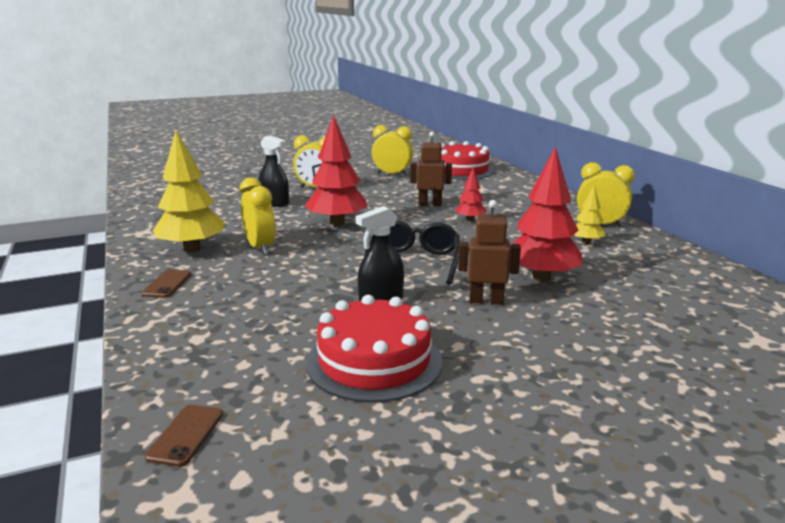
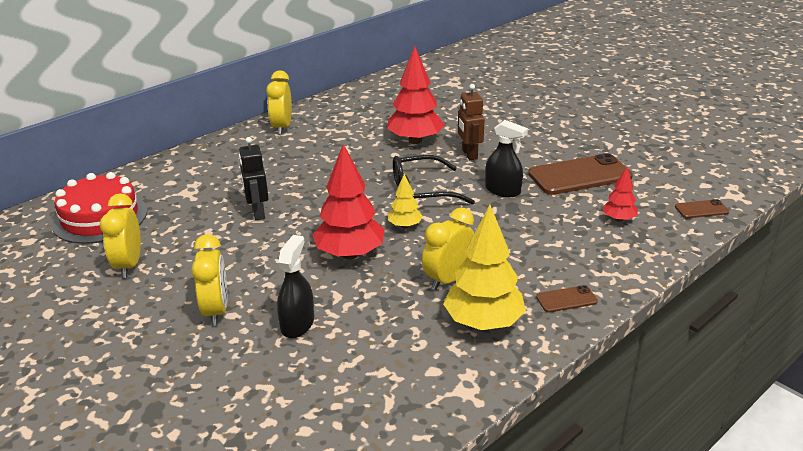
camera: 110 degrees left, 10 degrees up
red cake [306,295,443,403] -> brown phone [528,153,633,195]
brown robot [410,132,452,206] -> black robot [239,137,269,220]
red tree [455,168,486,222] -> red tree moved to [602,167,638,222]
yellow tree [574,185,606,244] -> yellow tree moved to [388,174,423,228]

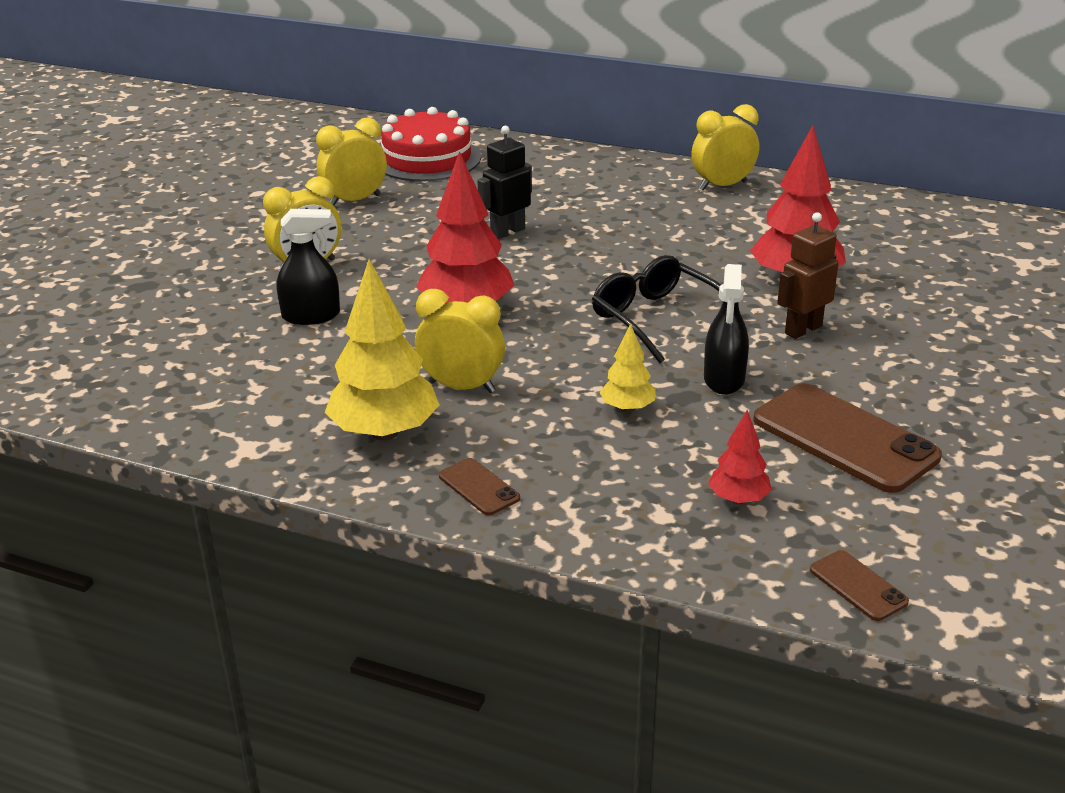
camera: 65 degrees right, 0 degrees up
yellow tree [388,174,423,228] -> yellow tree moved to [599,324,656,412]

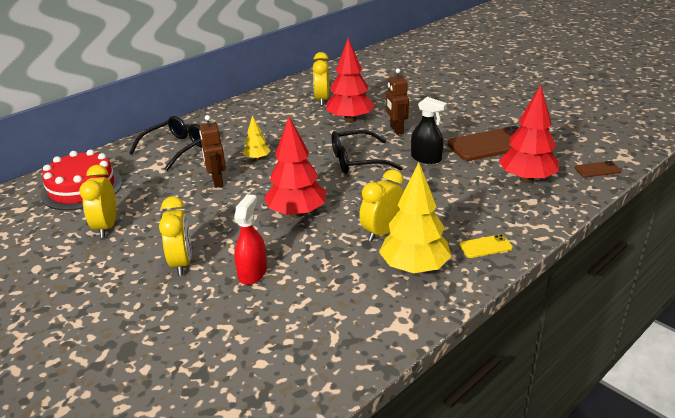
camera: 65 degrees left, 0 degrees up
black spray bottle [277,209,340,325] -> red spray bottle [234,194,267,285]
brown phone [439,458,520,515] -> yellow phone [459,234,513,258]
black robot [477,126,532,239] -> brown robot [199,115,226,188]
yellow tree [599,324,656,412] -> yellow tree moved to [243,115,271,161]
yellow clock [691,104,759,190] -> yellow clock moved to [312,52,329,105]
red tree [708,410,772,504] -> red tree [499,85,559,183], size x1.95
none -> black glasses [129,116,202,171]

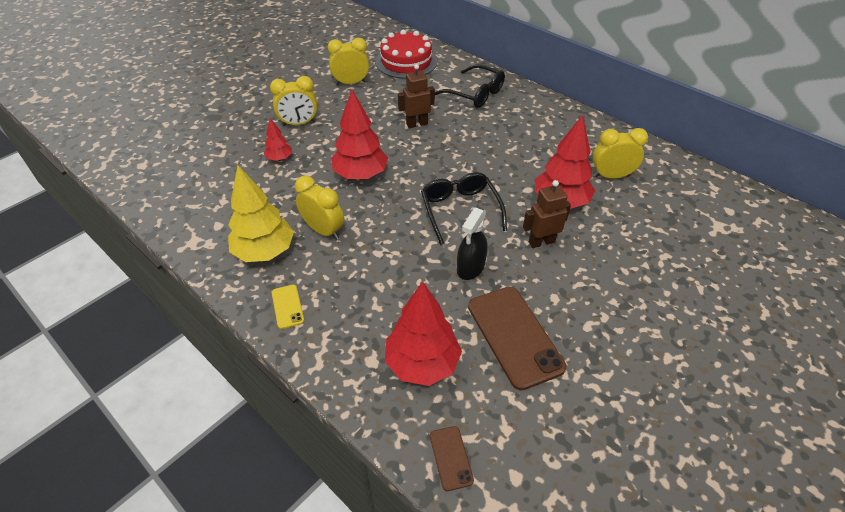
camera: 85 degrees right, 15 degrees up
red spray bottle [234,194,267,285] -> red tree [264,118,292,161]
yellow tree [243,115,271,161] -> none

